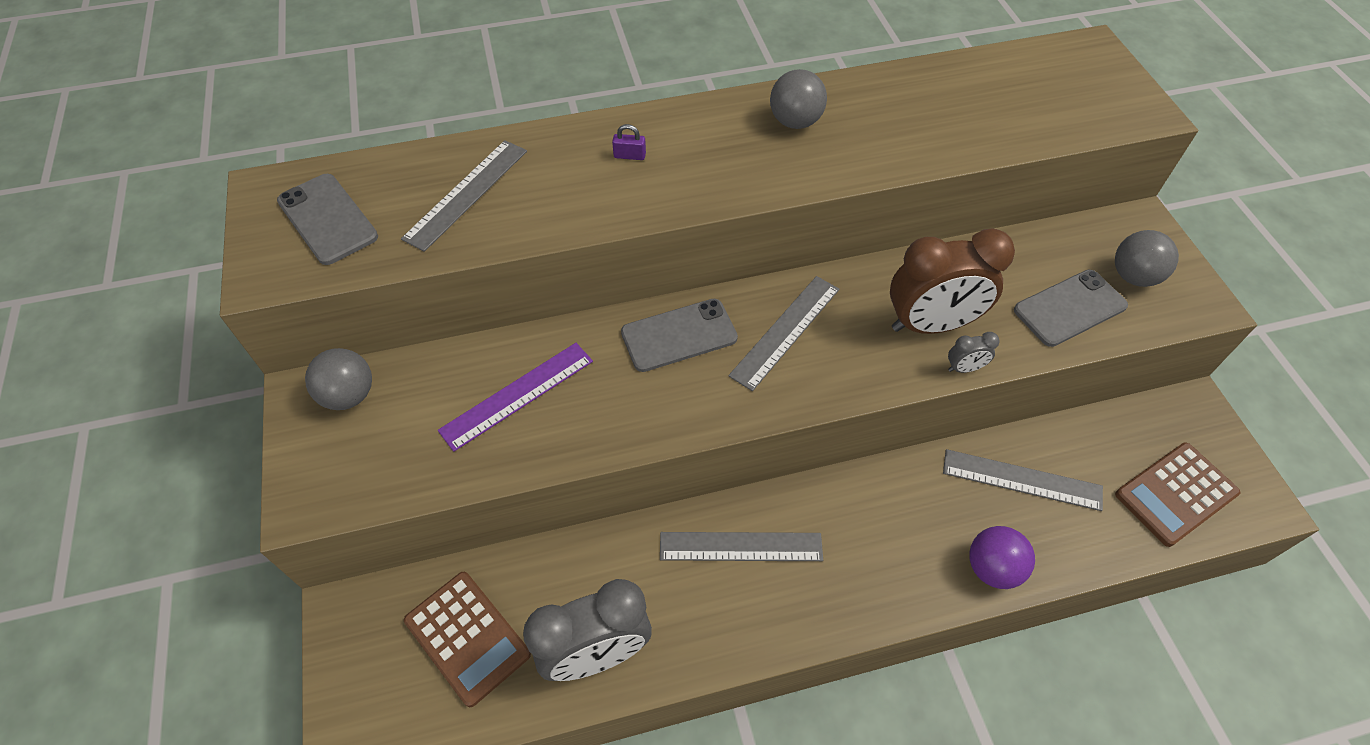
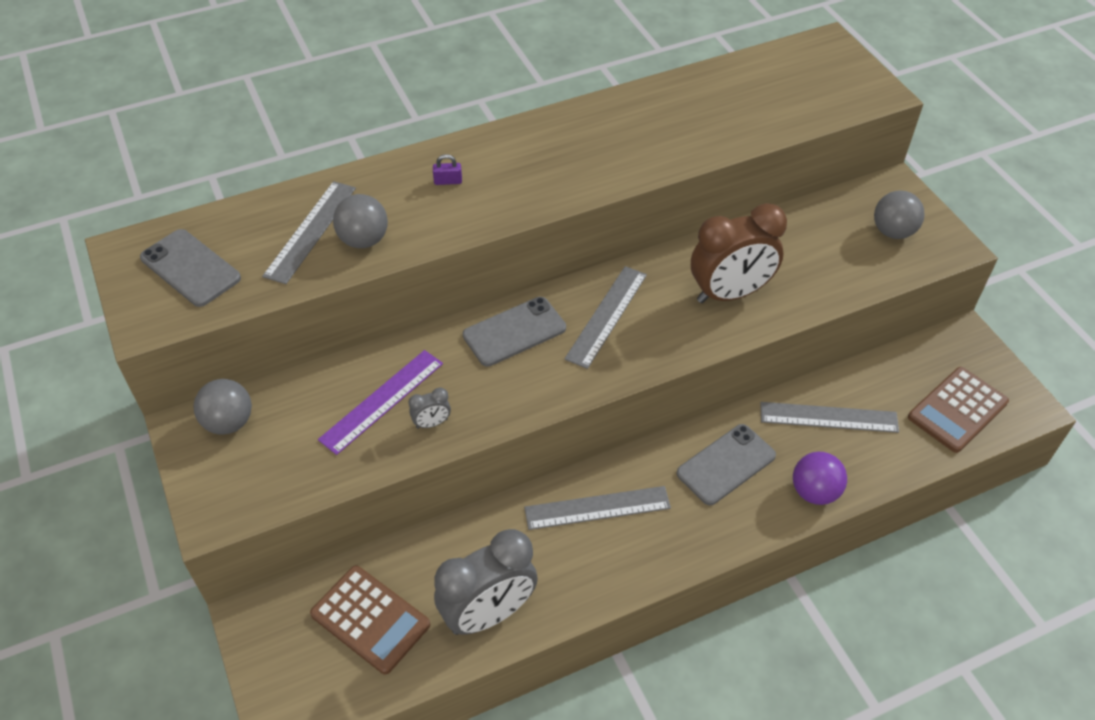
camera: 10 degrees left, 5 degrees down
grey ball [770,69,827,129] -> grey ball moved to [333,194,388,248]
grey clock [948,332,1000,373] -> grey clock moved to [409,387,451,429]
grey phone [1014,270,1128,347] -> grey phone moved to [677,424,776,505]

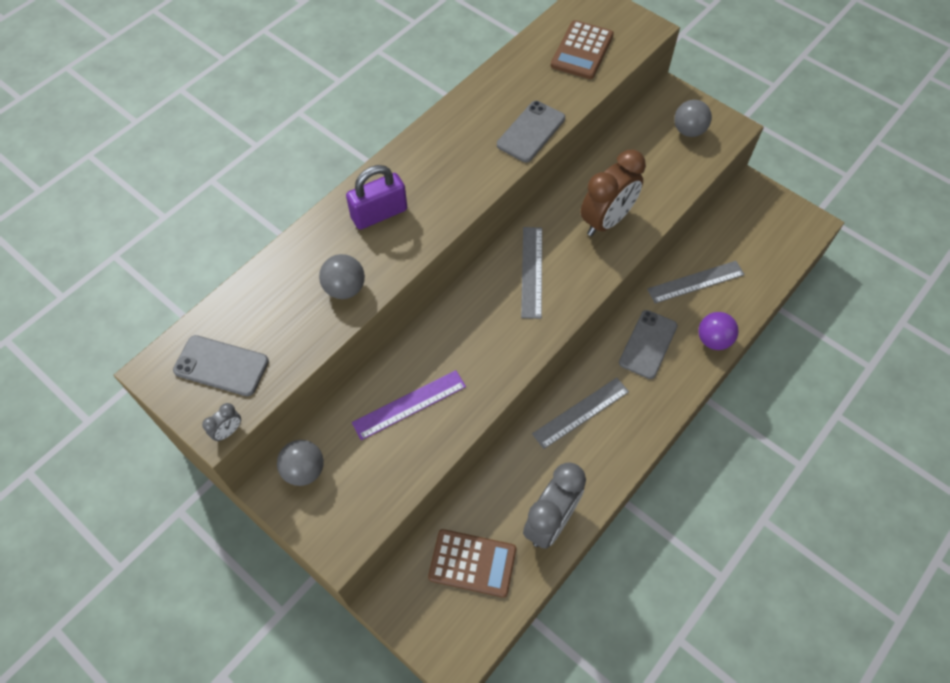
camera: 25 degrees left, 10 degrees up
grey ruler [262,181,356,284] -> none
purple ruler [318,350,443,455] -> purple ruler turned 45 degrees clockwise [352,370,466,440]
grey clock [409,387,451,429] -> grey clock moved to [202,403,241,441]
purple padlock [433,154,462,185] -> purple padlock [346,165,407,230], size x2.41
grey phone [463,297,566,366] -> grey phone moved to [497,101,565,162]
brown calculator [908,367,1009,453] -> brown calculator moved to [551,20,614,79]

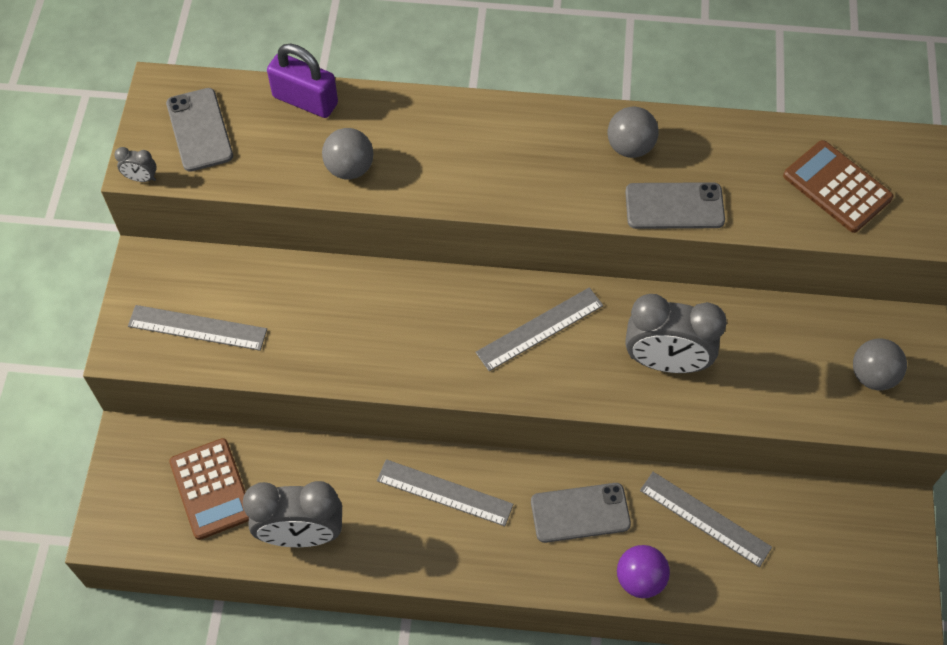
camera: 55 degrees right, 0 degrees up
grey ball [277,440,324,486] -> grey ball moved to [607,107,659,158]
purple padlock [346,165,407,230] -> purple padlock moved to [267,44,338,118]
purple ruler [352,370,466,440] -> none
brown calculator [551,20,614,79] -> brown calculator turned 60 degrees clockwise [783,140,894,233]
brown clock [580,150,646,236] -> grey clock [625,294,727,373]
none -> grey ruler [128,305,267,351]

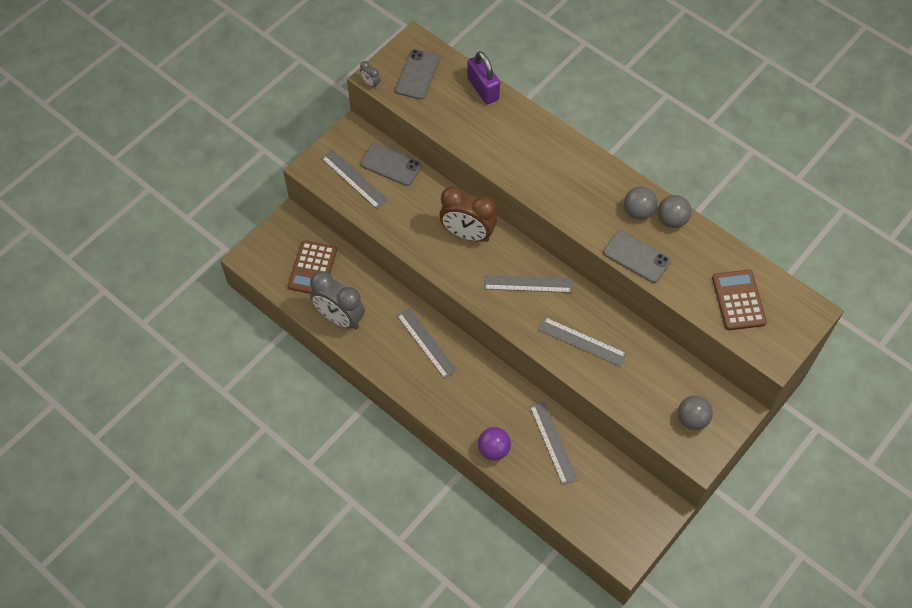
camera: 35 degrees right, 0 degrees up
grey ball [322,128,373,180] -> grey ball moved to [658,195,692,228]
grey phone [531,483,631,543] -> grey phone moved to [360,143,422,186]
grey clock [625,294,727,373] -> grey ruler [538,317,627,367]
none -> brown clock [439,186,497,242]

